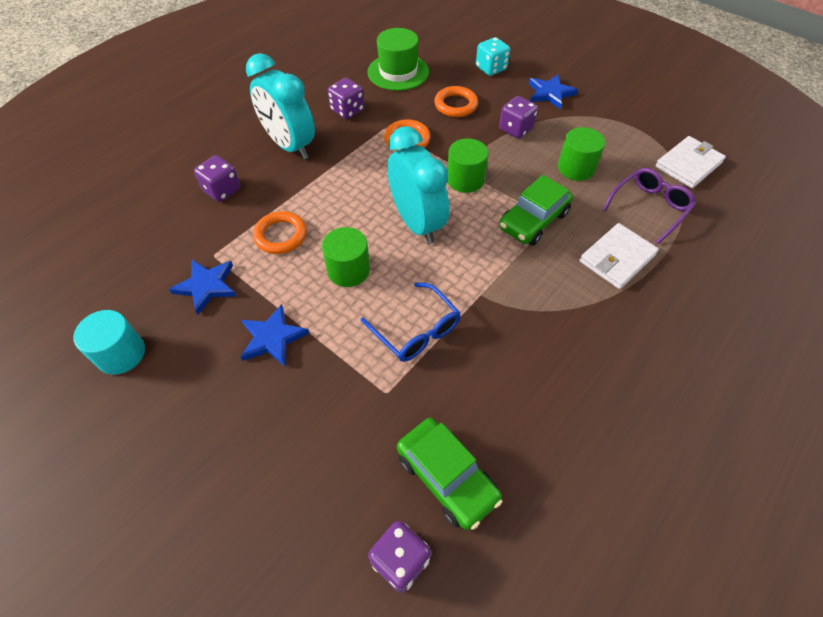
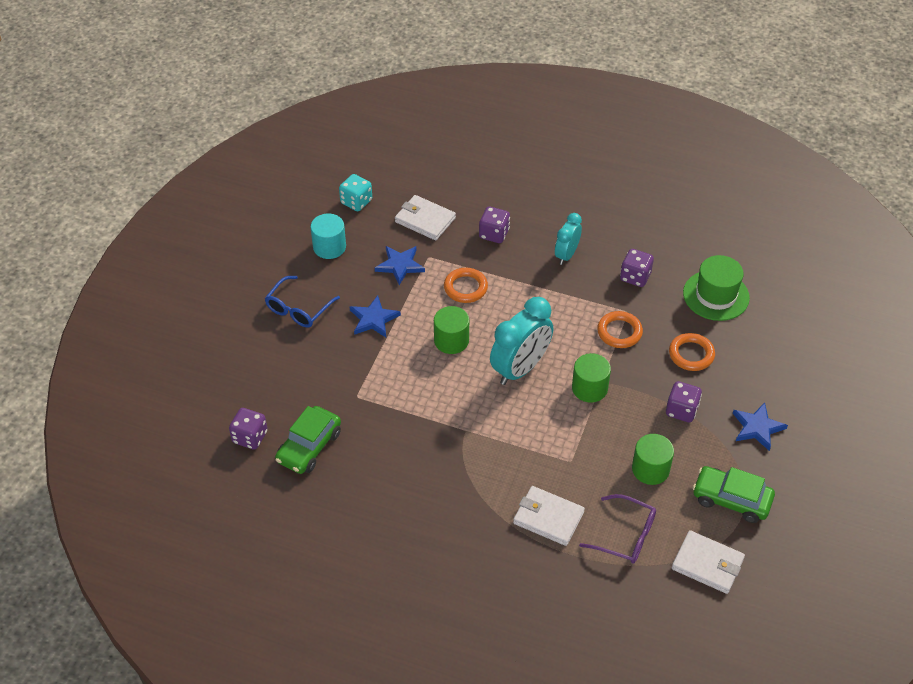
camera: 70 degrees right, 5 degrees down
turquoise clock [246,53,315,159] -> turquoise clock [555,213,582,265], size x0.59
blue glasses [361,283,461,362] -> blue glasses moved to [265,276,340,328]
turquoise dice [476,37,510,76] -> turquoise dice moved to [339,174,372,211]
green car [499,175,573,245] -> green car moved to [693,466,775,523]
none -> white wallet [395,195,456,240]

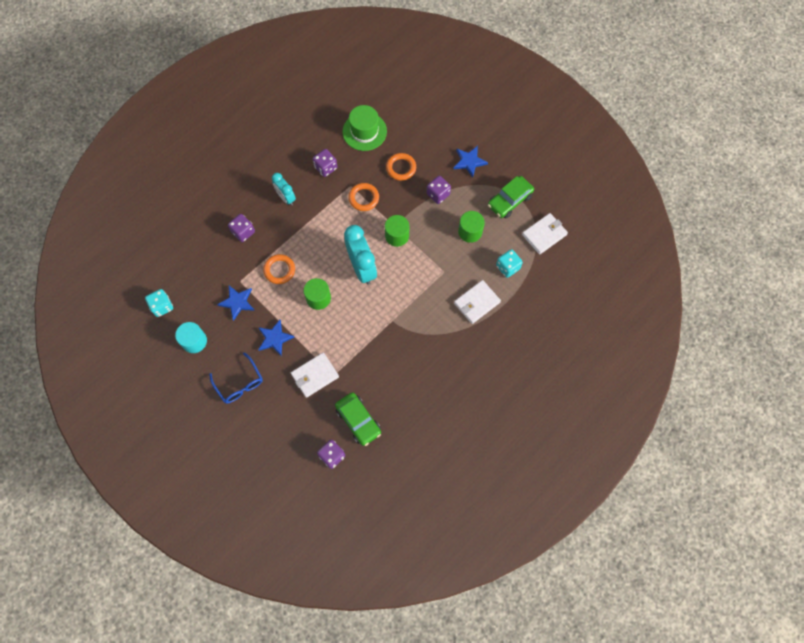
camera: 65 degrees left, 20 degrees up
white wallet [395,195,456,240] -> white wallet moved to [291,352,339,398]
purple glasses [579,494,656,564] -> turquoise dice [496,249,523,278]

